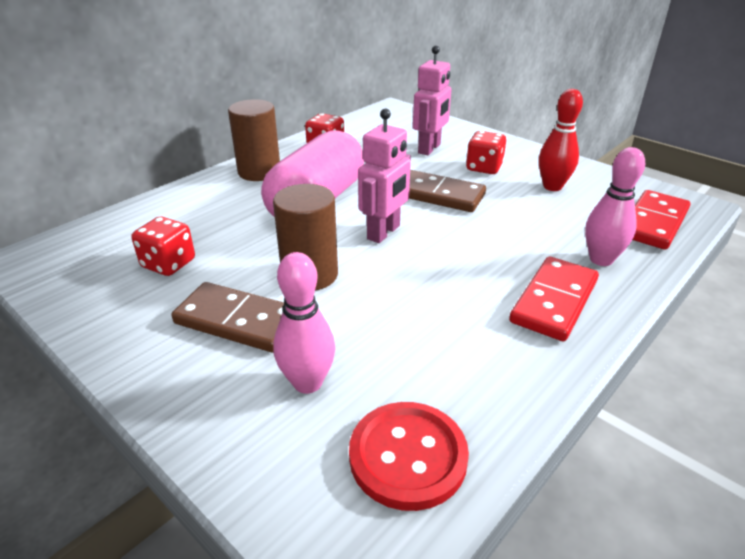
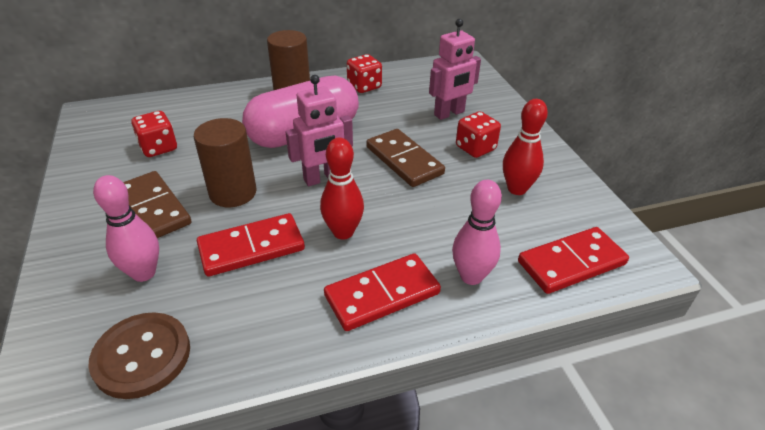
camera: 30 degrees right, 5 degrees up
red button [349,402,469,511] -> brown button [88,312,190,399]
none -> red domino [197,213,305,277]
none -> red bowling pin [320,138,364,240]

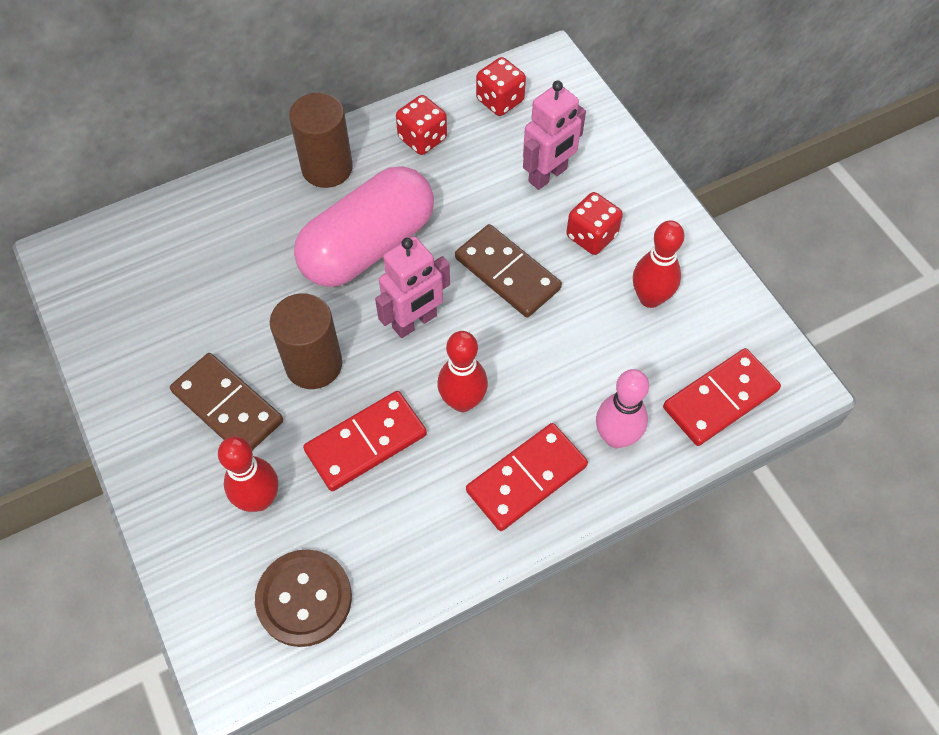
camera: 10 degrees left, 20 degrees up
pink bowling pin [93,175,159,282] -> red bowling pin [218,436,278,512]
red dice [131,111,177,157] -> red dice moved to [476,57,526,116]

